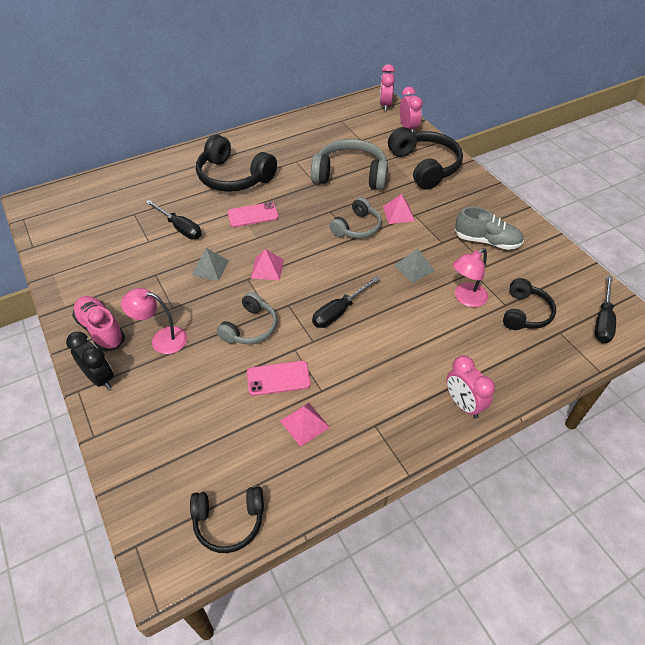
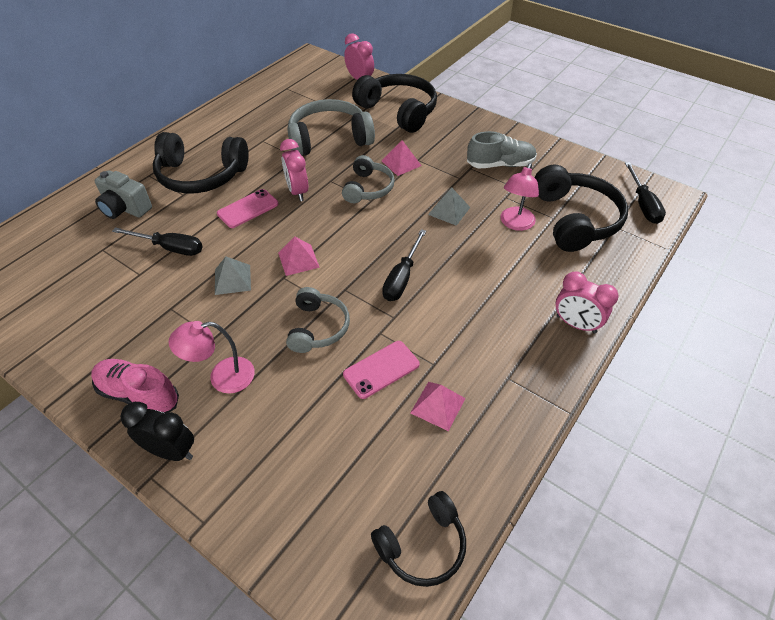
camera: 25 degrees left, 0 degrees up
pink clock [380,64,395,111] -> pink clock moved to [280,139,308,201]
black headphones [503,278,556,330] -> black headphones [534,165,628,252], size x1.65
none -> grey camera [95,170,152,219]

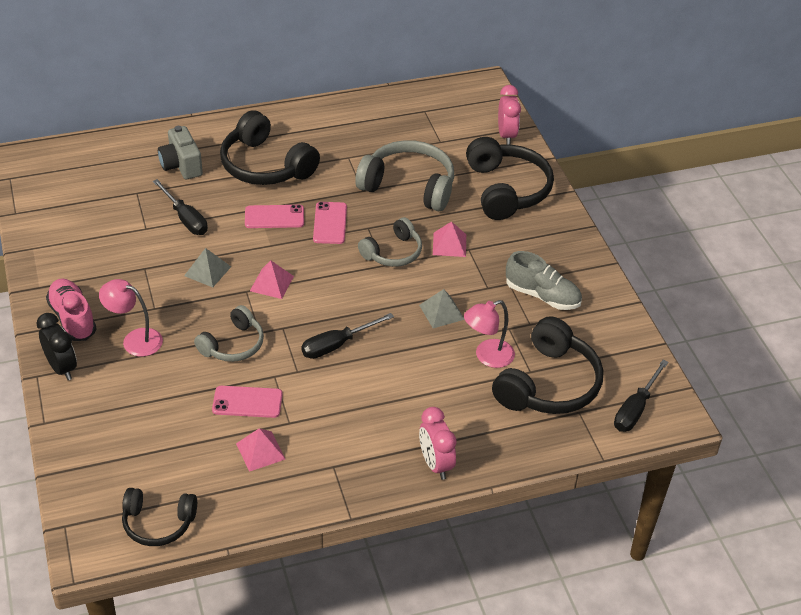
camera: 35 degrees right, 5 degrees down
pink clock [280,139,308,201] -> pink phone [313,202,347,244]

